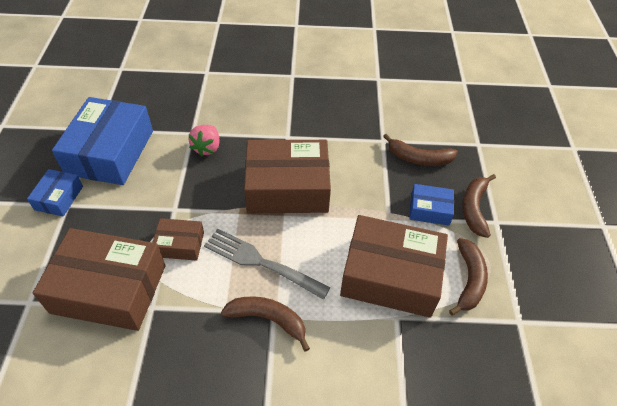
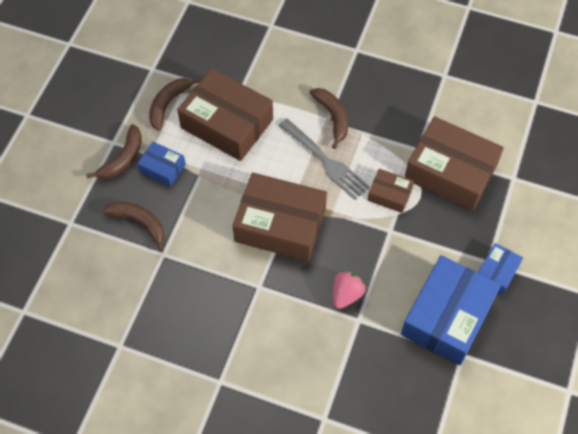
camera: 160 degrees left, 10 degrees up
brown banana [221,296,310,352] -> brown banana turned 150 degrees counterclockwise [309,88,348,149]

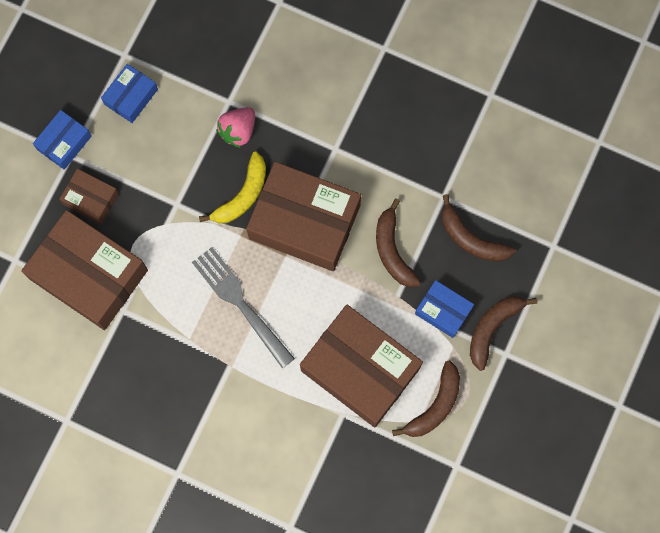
camera: 175 degrees left, 15 degrees up
brown banana [309,88,348,149] -> brown banana moved to [376,199,421,287]
brown box [368,169,414,213] -> brown box moved to [59,169,119,224]
blue box [401,255,501,365] -> blue box [101,64,158,123], size x0.49
none -> yellow banana [199,151,266,223]

